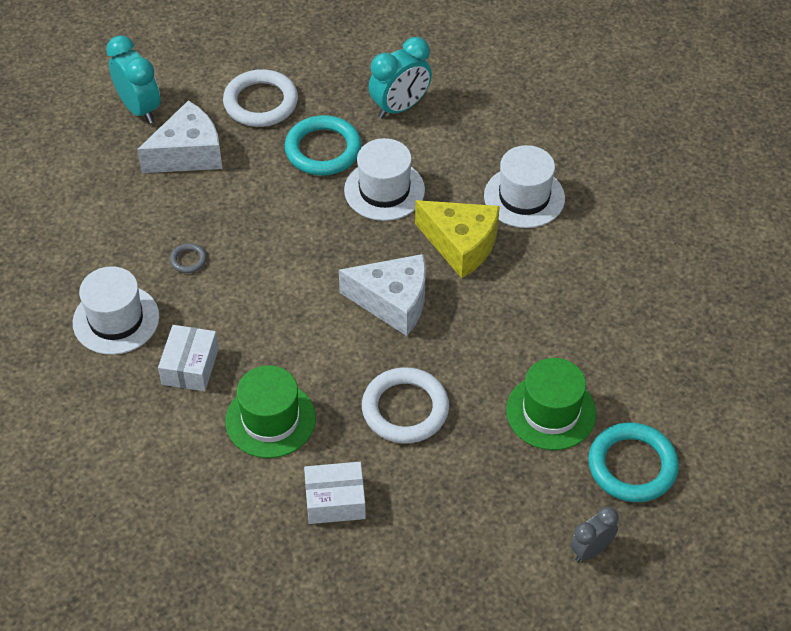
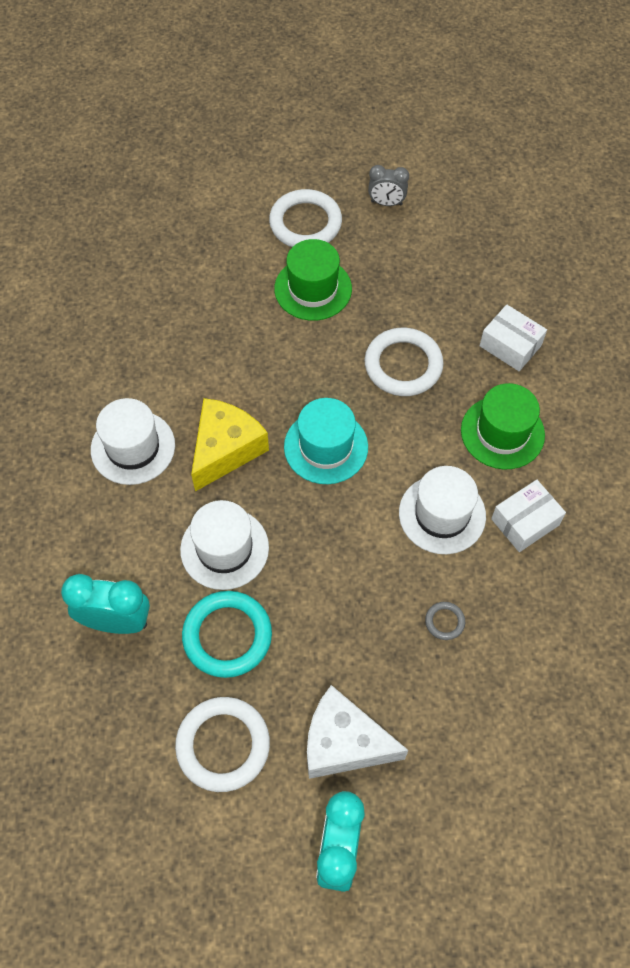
camera: 135 degrees left, 10 degrees up
white hat [73,266,159,355] -> white hat moved to [399,466,486,554]
white cheese [339,254,426,336] -> turquoise hat [284,398,368,484]
yellow cheese [415,200,500,278] -> yellow cheese turned 45 degrees clockwise [191,398,269,492]
turquoise ring [588,422,679,502] -> white ring [269,189,342,247]

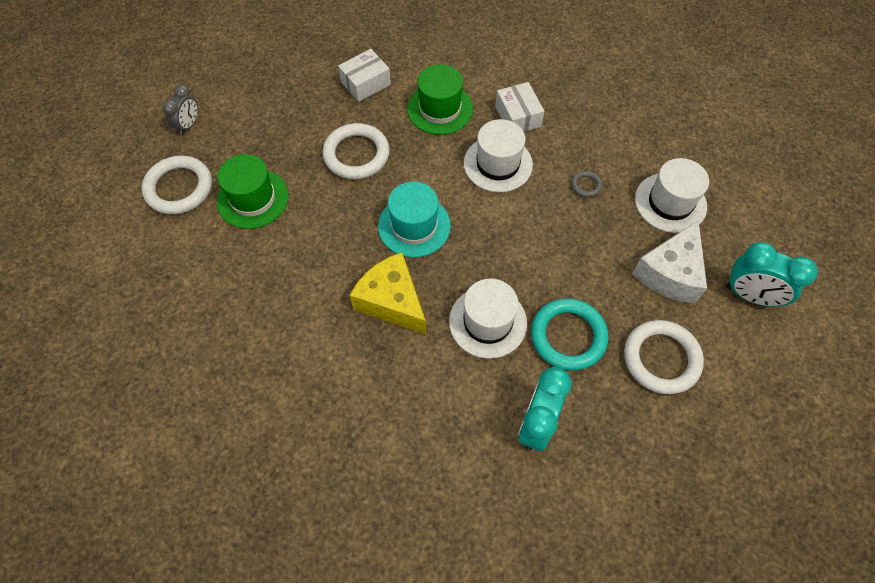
camera: 75 degrees left, 0 degrees up
white hat [91,398,175,485] -> white hat moved to [635,158,709,233]

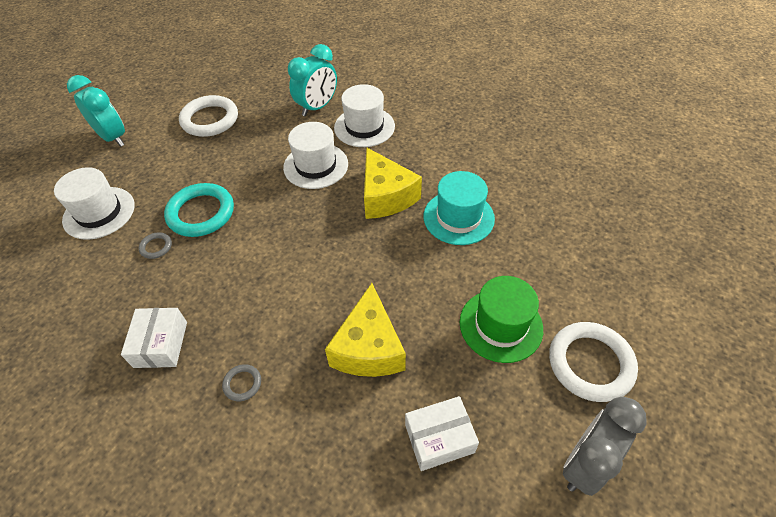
camera: 160 degrees left, 10 degrees down
grey clock [162,85,198,135] -> grey clock [563,397,647,496], size x1.60
white ring [322,123,390,179] -> yellow cheese [325,283,406,377]
white box [338,49,391,102] -> white box moved to [405,396,479,471]
turquoise hat [378,182,451,257] -> turquoise hat moved to [423,171,495,245]
green hat [407,64,473,135] -> grey ring [222,364,261,401]
white hat [464,119,533,192] -> white hat moved to [334,84,395,147]
turquoise ring [531,298,608,371] -> turquoise ring moved to [164,183,234,237]
white cheese [632,220,707,303] -> none

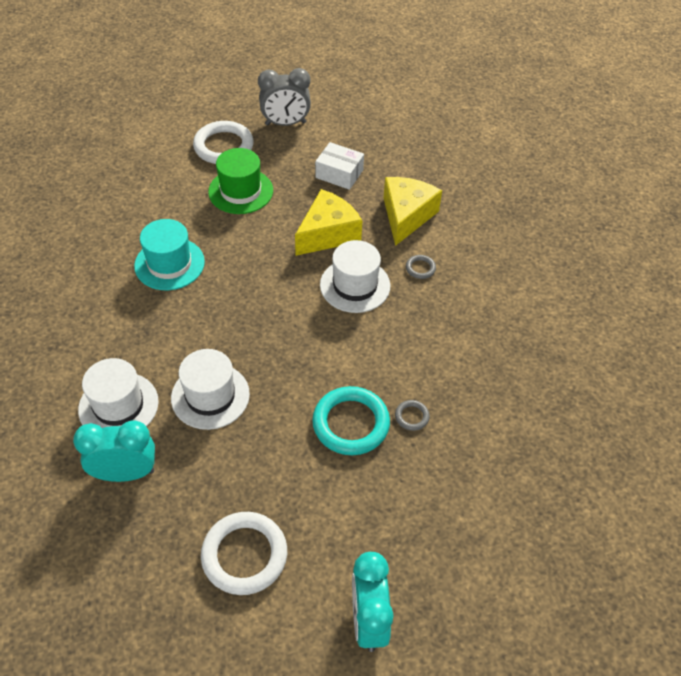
camera: 140 degrees left, 0 degrees up
white hat [54,167,135,240] -> white hat moved to [320,240,390,313]
white box [121,308,187,368] -> none
yellow cheese [364,147,422,219] -> yellow cheese moved to [383,177,442,246]

